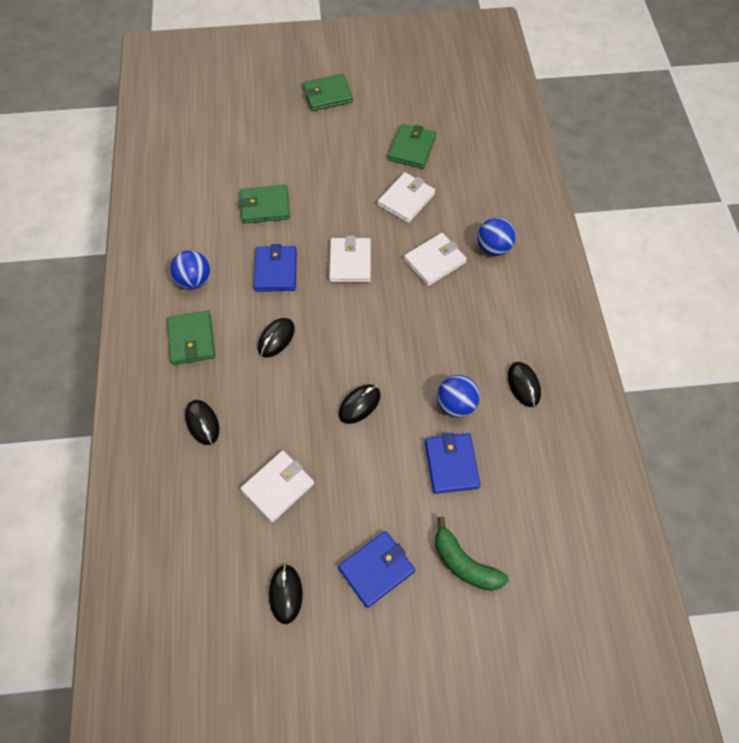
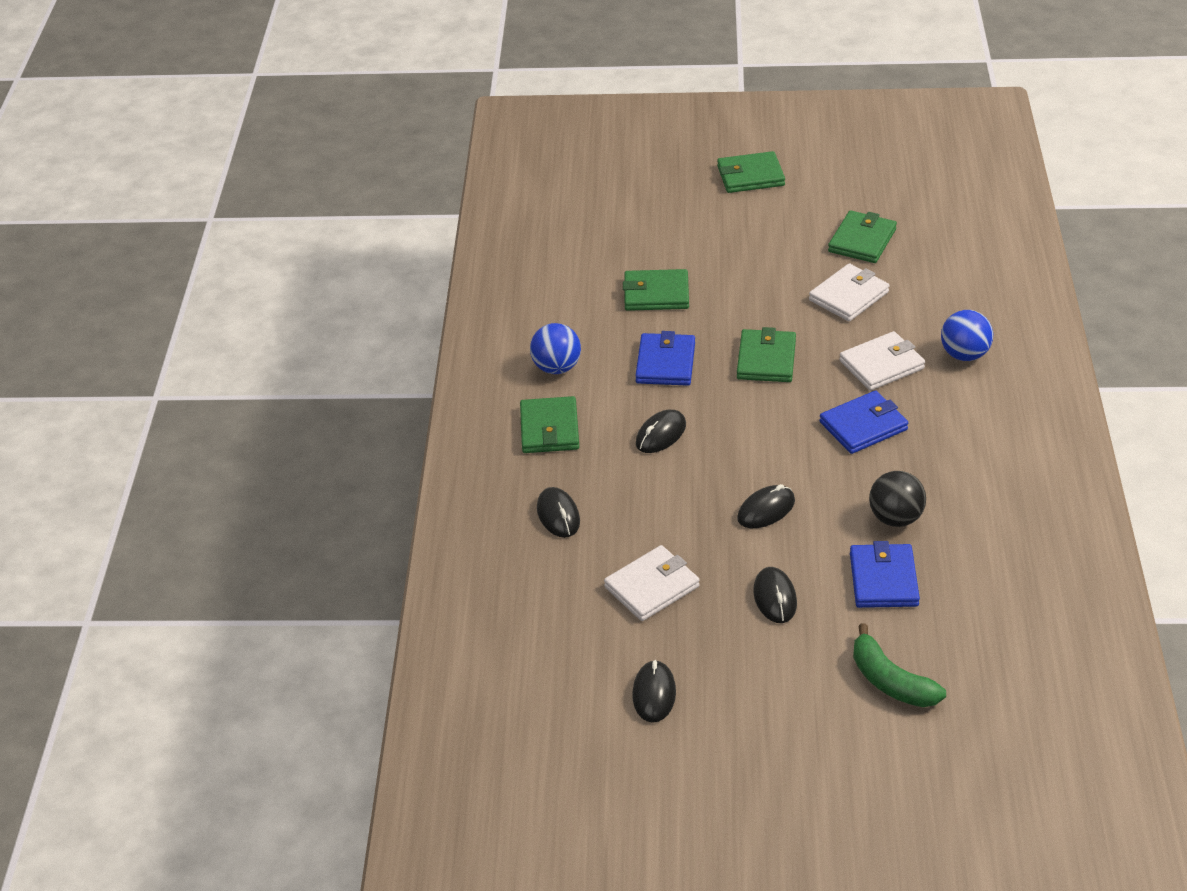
camera: 10 degrees right, 20 degrees down
white wallet [329,236,371,283] -> green wallet [737,327,796,382]
blue wallet [338,531,415,608] -> blue wallet moved to [820,390,908,454]
blue ball [437,375,480,418] -> black ball [869,471,926,527]
black mouse [508,362,541,407] -> black mouse moved to [753,567,797,623]

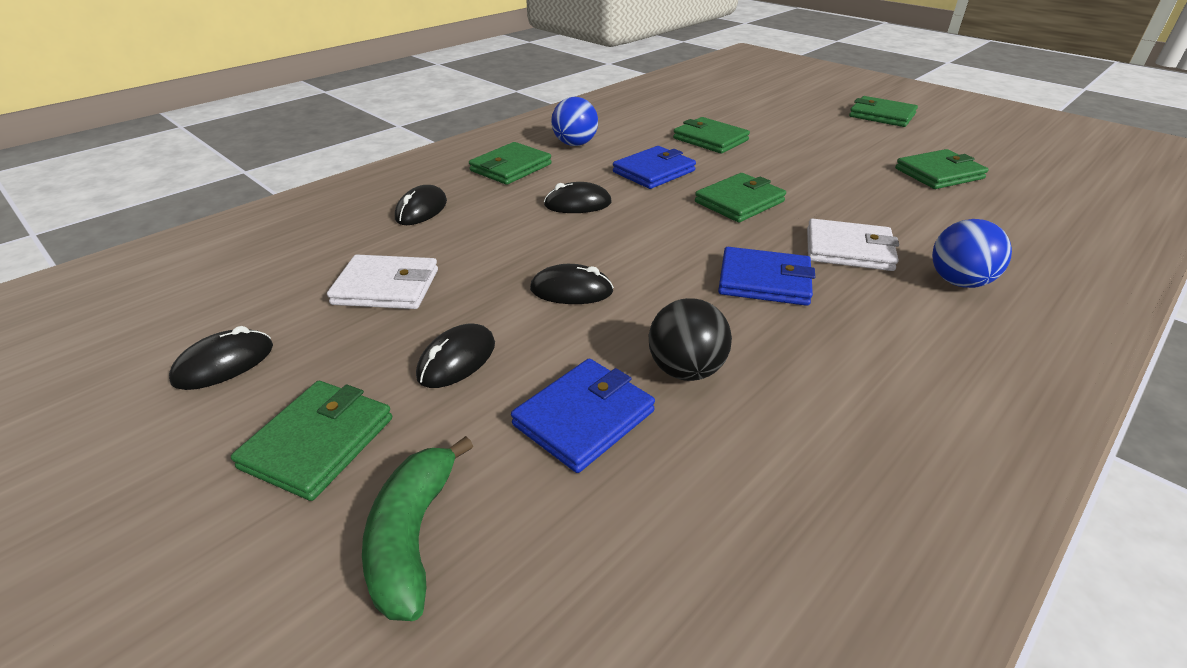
camera: 40 degrees right, 5 degrees down
white wallet [809,263,890,321] -> none
none -> green wallet [231,381,392,501]

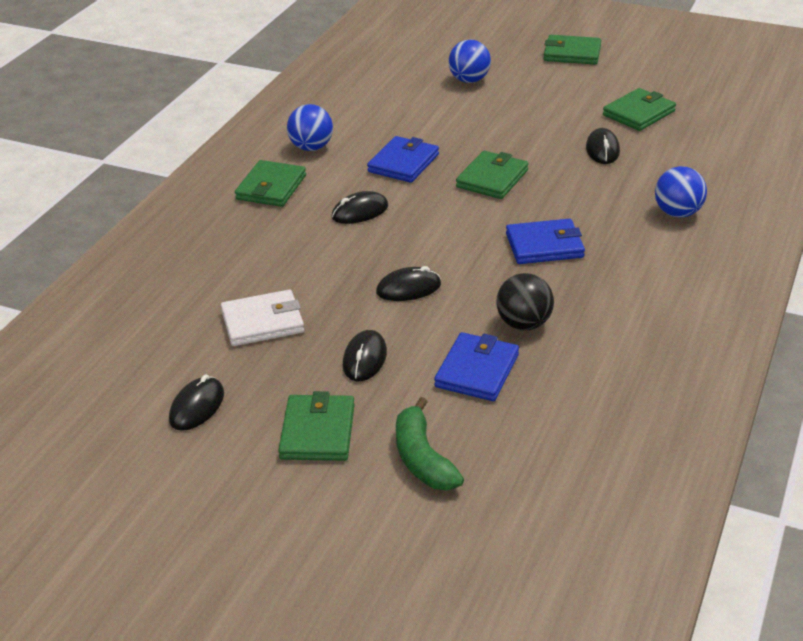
camera: 20 degrees left, 0 degrees up
black mouse [395,185,447,225] -> black mouse moved to [586,128,620,164]
green wallet [673,117,750,154] -> none
white wallet [807,218,899,271] -> none
none -> blue ball [449,40,491,83]

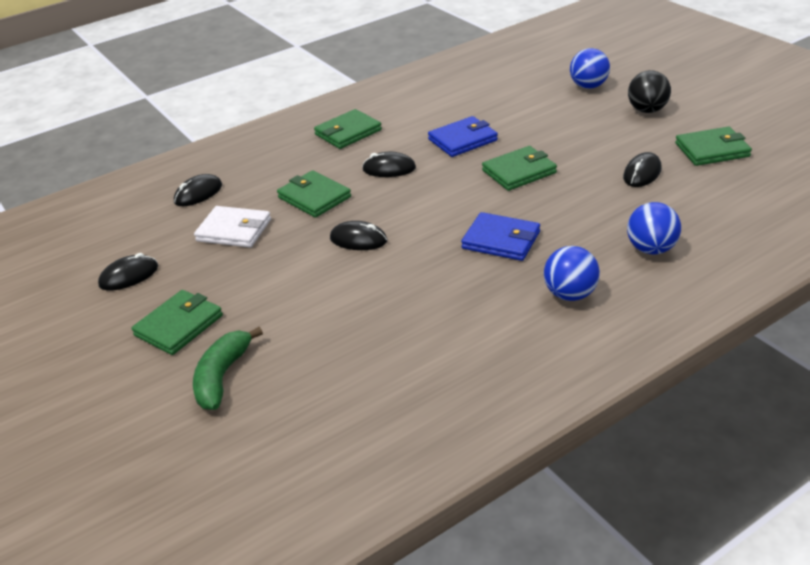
camera: 35 degrees right, 0 degrees up
blue ball [287,104,333,151] -> blue ball moved to [544,246,600,301]
black mouse [343,330,387,381] -> black mouse moved to [174,174,222,206]
blue wallet [434,332,519,401] -> none
black ball [496,273,554,330] -> black ball moved to [628,70,671,113]
green wallet [544,35,601,65] -> green wallet moved to [277,170,351,218]

